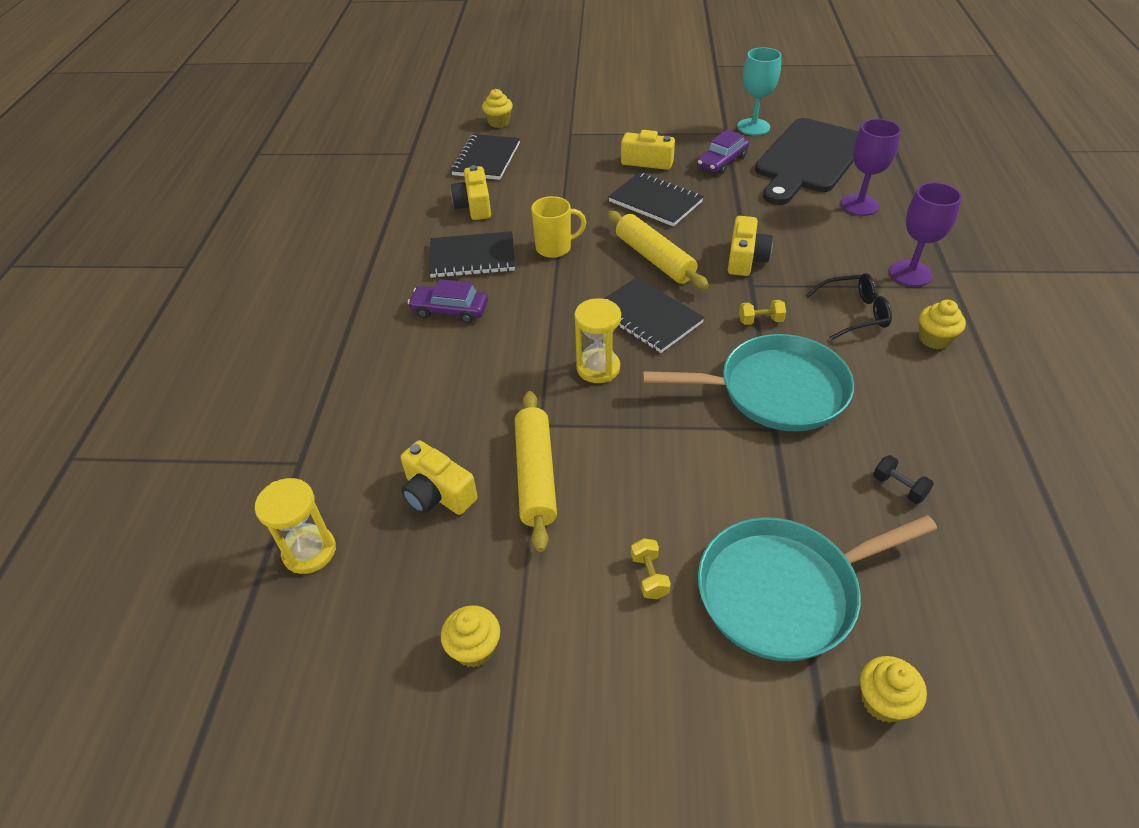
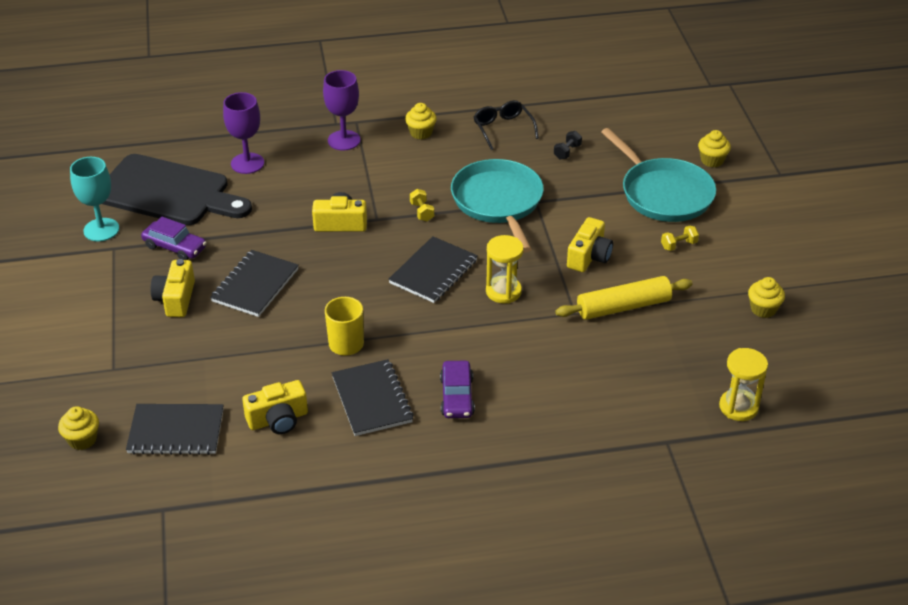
camera: 105 degrees left, 5 degrees down
yellow camera [401,440,478,515] -> yellow camera moved to [567,217,613,272]
yellow rolling pin [607,211,709,289] -> none
black glasses [805,273,892,340] -> black glasses moved to [474,100,539,150]

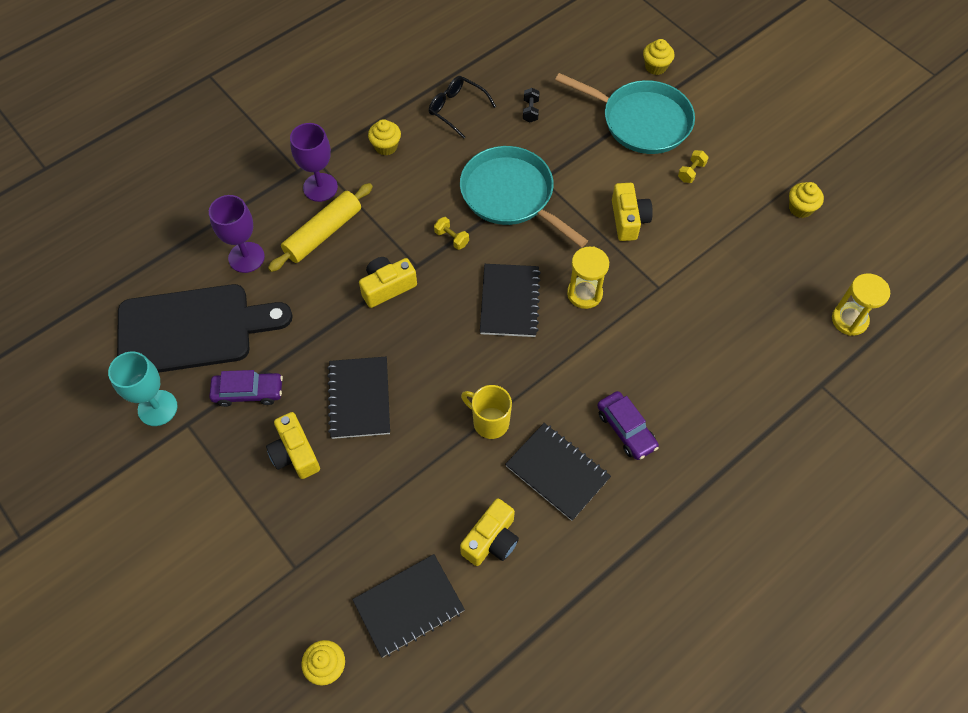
camera: 30 degrees left, 20 degrees up
yellow rolling pin [555,276,693,320] -> yellow rolling pin moved to [268,183,373,272]

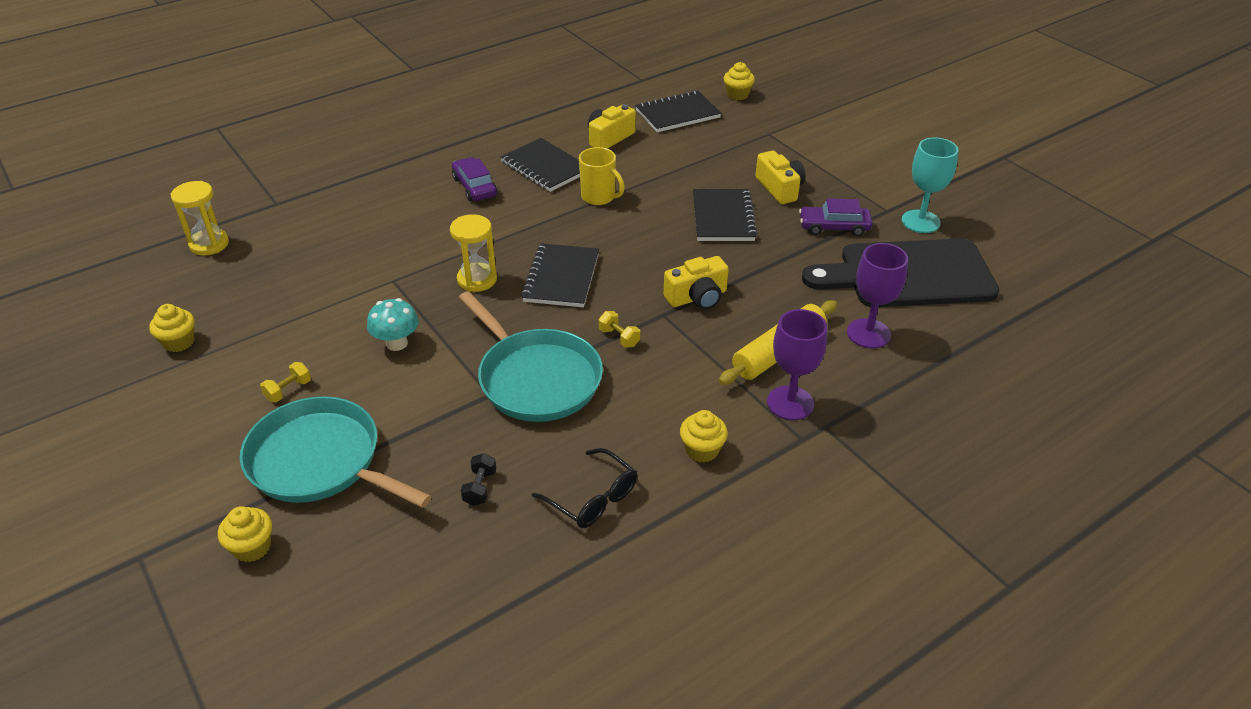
camera: 175 degrees left, 20 degrees down
yellow camera [612,183,653,241] -> turquoise mushroom [367,298,419,351]

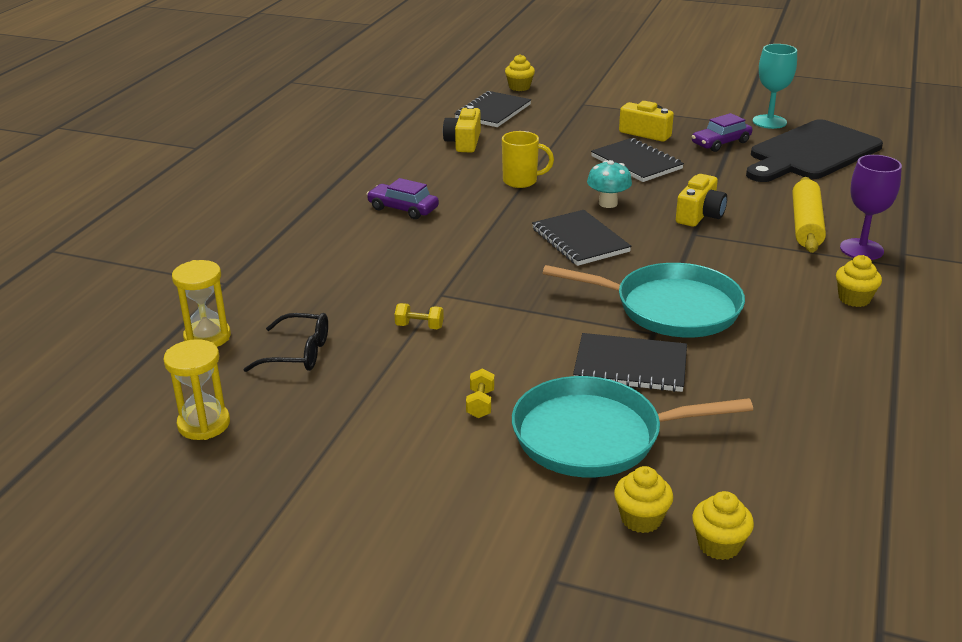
camera: 35 degrees left, 10 degrees down
yellow cupcake [149,304,195,352] -> yellow cupcake moved to [692,491,754,560]
turquoise mushroom [367,298,419,351] -> turquoise mushroom moved to [587,160,632,208]
yellow hourglass [450,214,497,292] -> yellow hourglass moved to [164,339,230,440]
black dumbbell [461,453,496,506] -> none
black notebook [500,138,580,192] -> black notebook moved to [573,333,687,392]
black glasses [532,448,637,528] -> black glasses moved to [243,313,328,372]
yellow dumbbell [599,311,640,348] -> yellow dumbbell moved to [394,303,444,329]
purple goblet [847,243,908,348] -> none

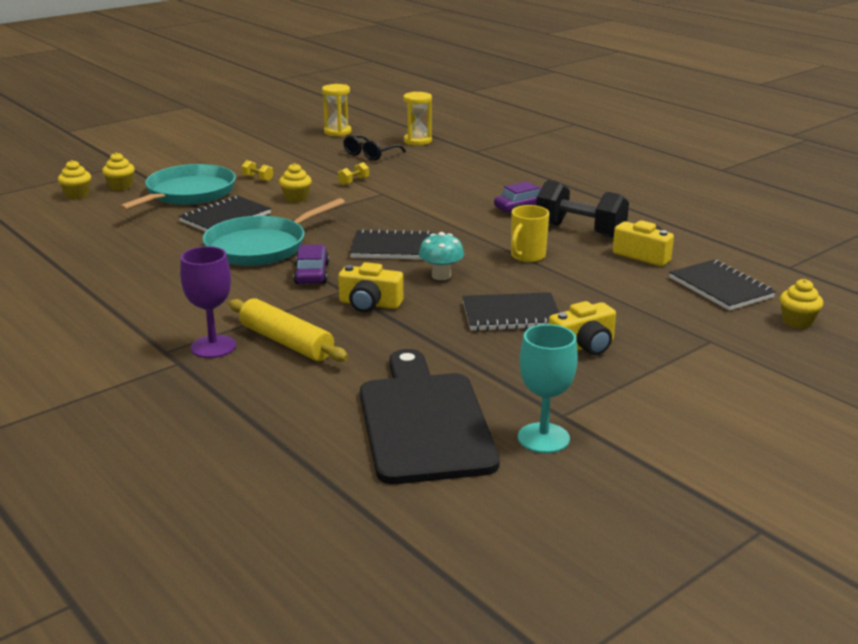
camera: 120 degrees right, 5 degrees down
yellow camera [676,174,727,227] -> yellow camera turned 45 degrees counterclockwise [338,262,403,312]
purple car [692,113,752,152] -> purple car moved to [293,245,329,284]
yellow cupcake [836,255,882,307] -> yellow cupcake moved to [279,163,312,202]
none -> black dumbbell [536,180,629,238]

